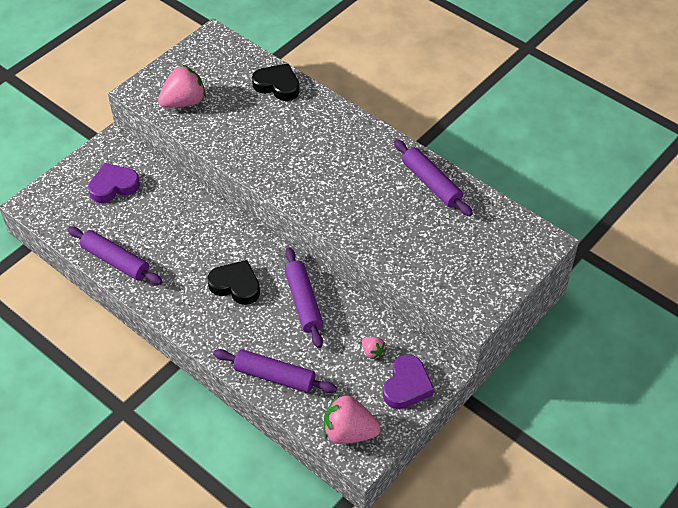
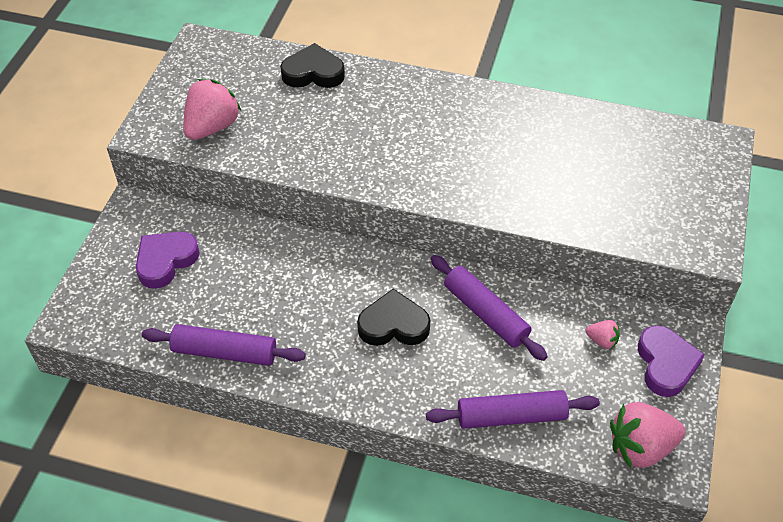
camera: 25 degrees left, 0 degrees up
purple rolling pin [394,139,473,217] -> none

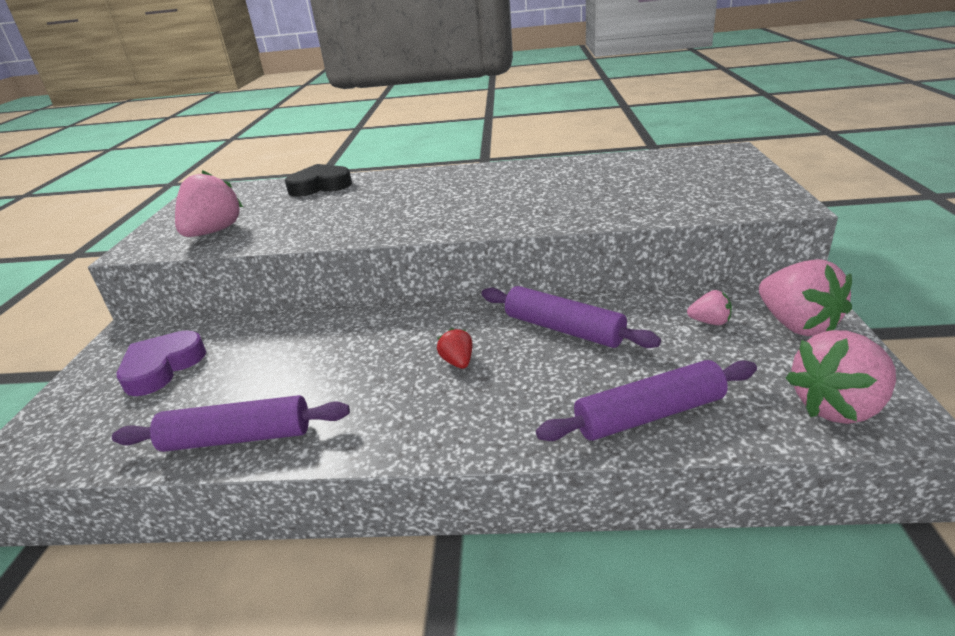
camera: 10 degrees left, 20 degrees down
black heart [357,289,430,346] -> red strawberry [437,328,473,369]
purple heart [638,325,705,397] -> pink strawberry [759,259,852,336]

